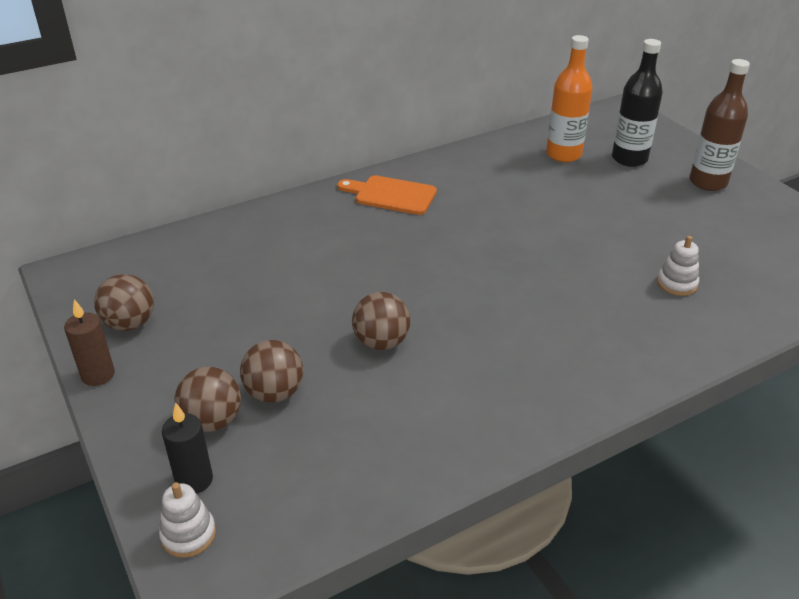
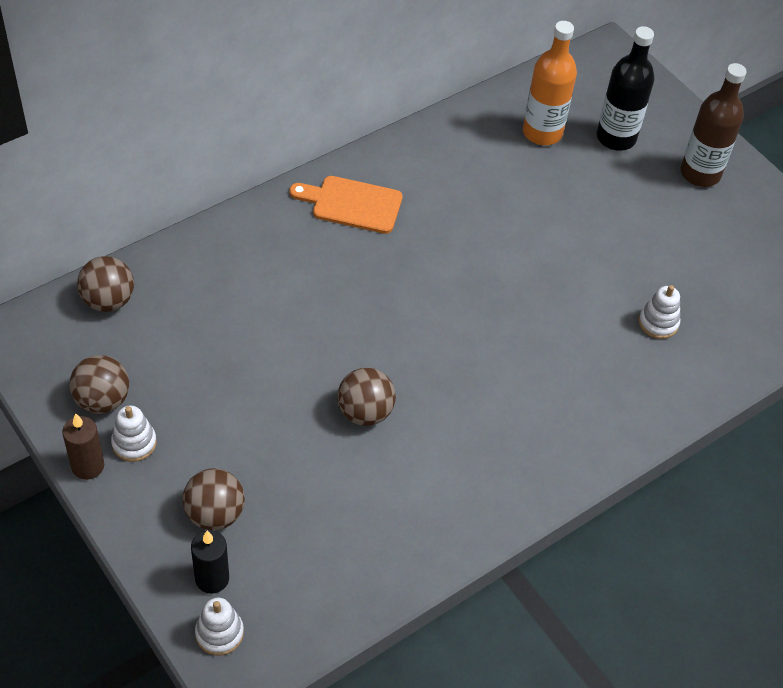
camera: 10 degrees left, 15 degrees up
brown ball [240,340,303,403] -> brown ball moved to [77,256,134,312]
none -> white stacking toy [111,406,157,462]

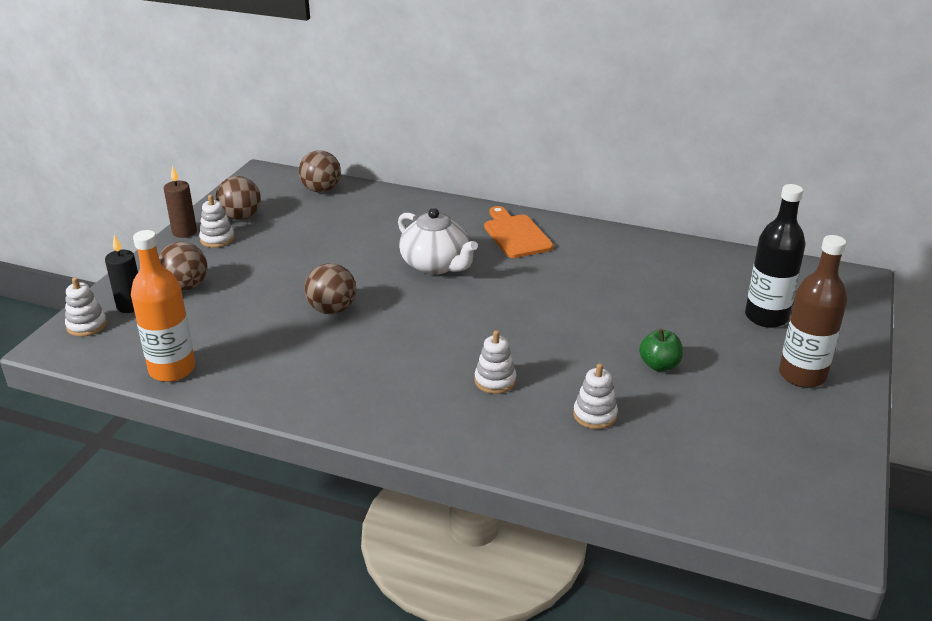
camera: 60 degrees right, 20 degrees down
orange bottle [523,21,577,145] -> orange bottle moved to [131,230,195,382]
none -> white teapot [398,208,478,275]
none -> white stacking toy [475,330,516,394]
none -> green apple [639,329,683,371]

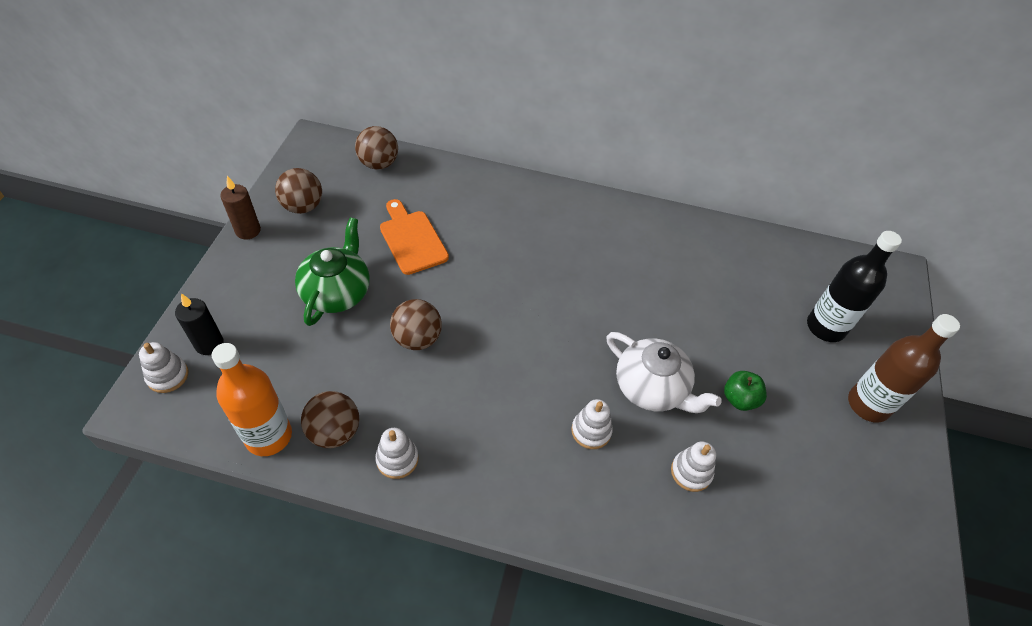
camera: 10 degrees left, 20 degrees up
brown ball [159,242,207,291] -> brown ball moved to [301,391,359,448]
white stacking toy [199,195,235,248] -> white stacking toy moved to [375,428,419,479]
white teapot [398,208,478,275] -> white teapot moved to [606,332,722,413]
orange cutting board [484,206,553,258] -> orange cutting board moved to [380,199,449,275]
none -> green teapot [295,217,370,326]

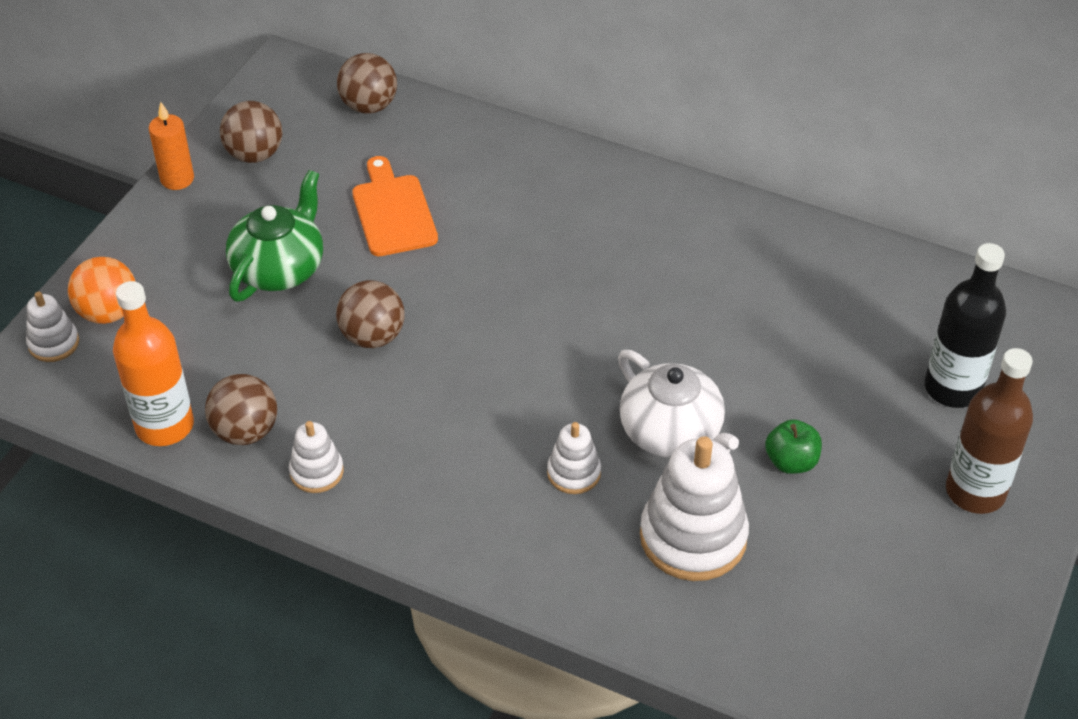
camera: 15 degrees right, 5 degrees down
black candle [175,293,224,355] -> orange ball [68,257,136,324]
brown candle [221,176,261,240] -> orange candle [149,102,194,190]
white stacking toy [671,441,716,492] -> white stacking toy [640,436,749,581], size x1.93

